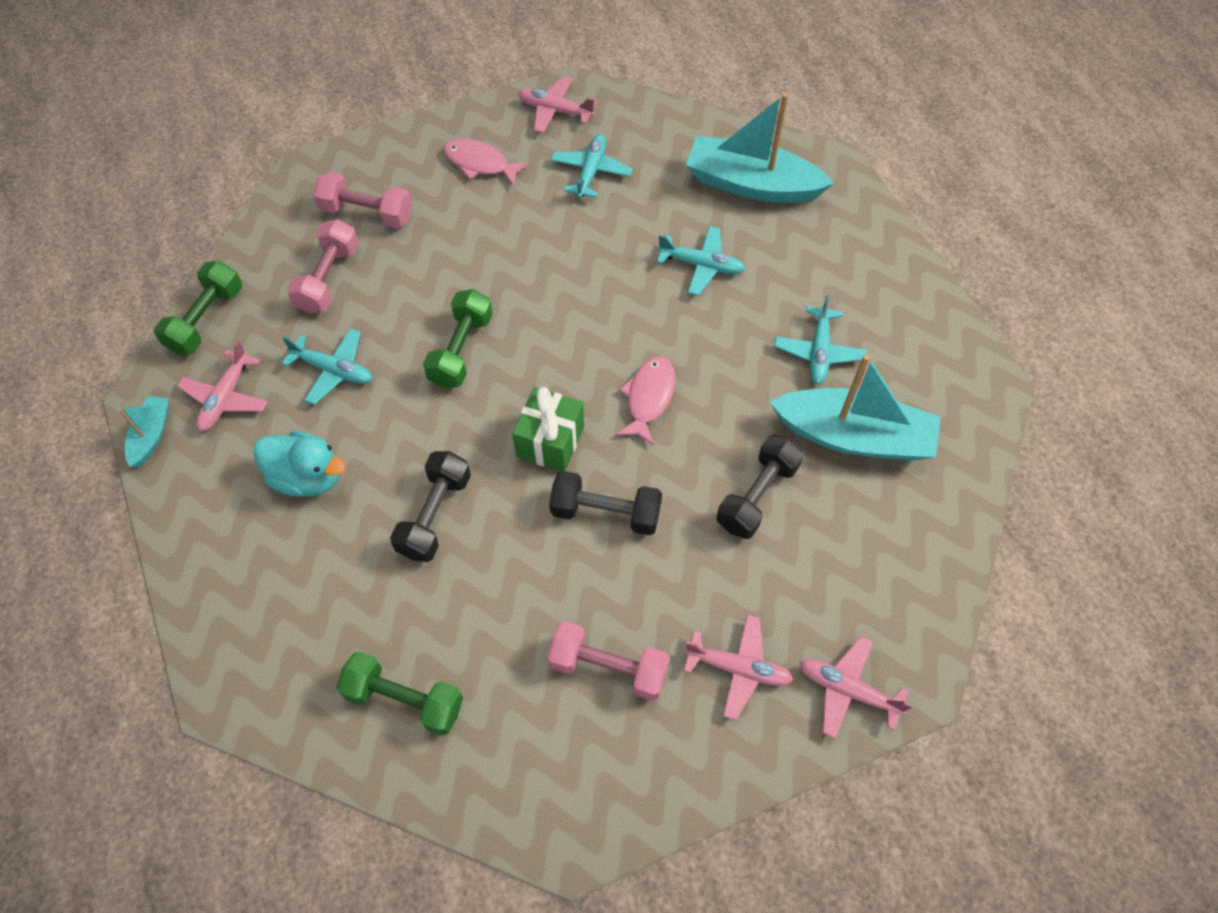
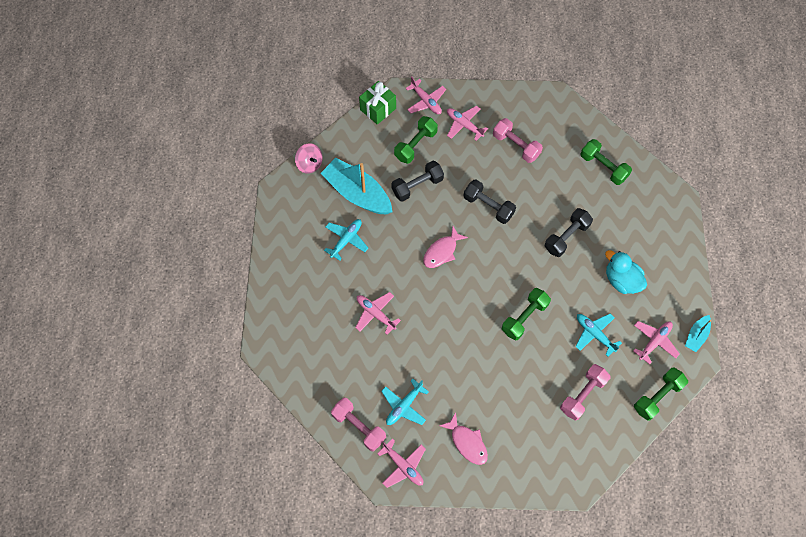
camera: 155 degrees left, 5 degrees up
pink dumbbell [313,172,412,229] -> pink dumbbell moved to [331,398,386,451]
green gift [512,387,584,471] -> green gift moved to [359,81,396,125]
turquoise plane [657,226,745,296] -> pink plane [355,292,401,335]
turquoise boat [686,93,834,203] -> none
none -> pink spinning top [295,143,322,174]
none -> green dumbbell [394,116,438,164]

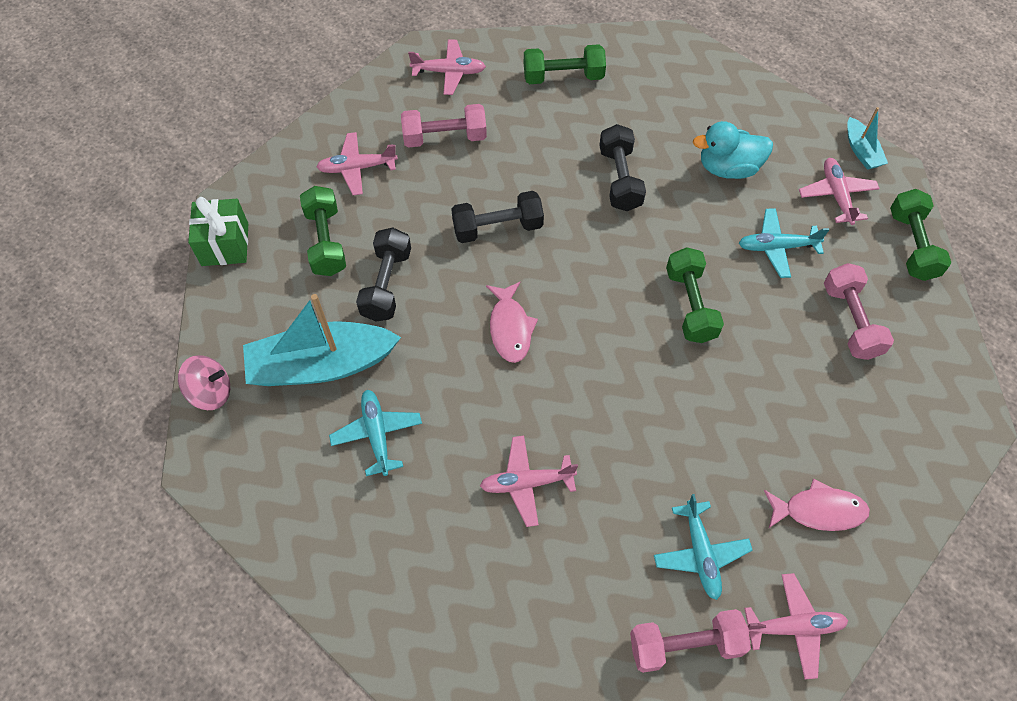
camera: 50 degrees left, 5 degrees down
pink plane [405,77,446,114] -> pink plane moved to [408,39,486,95]

